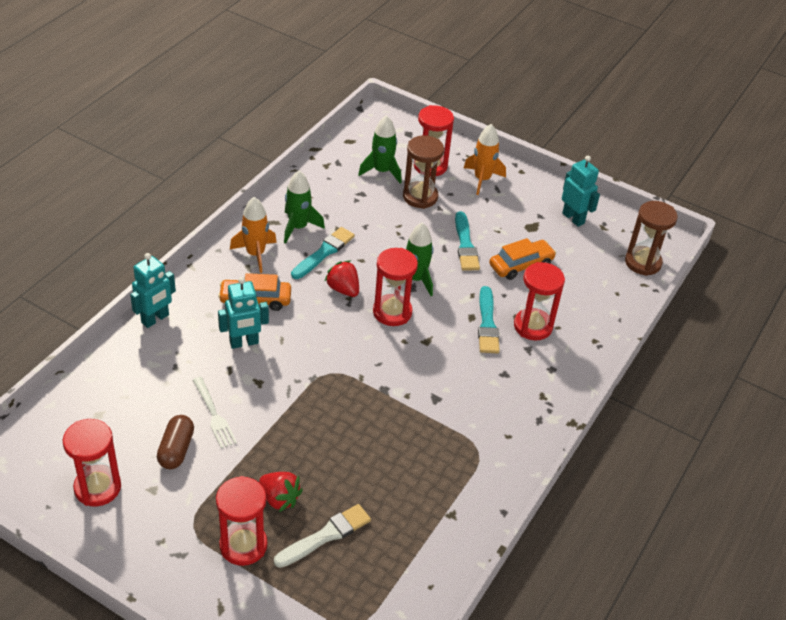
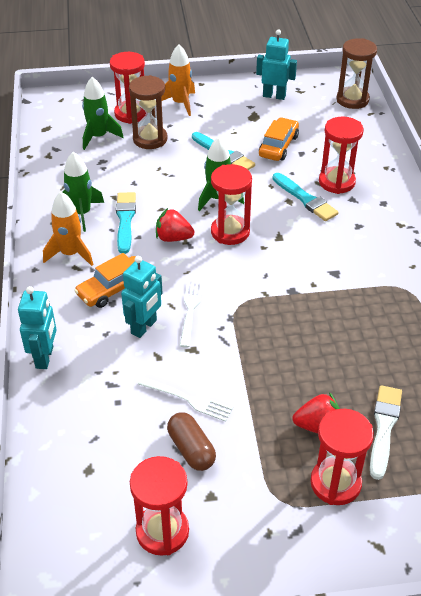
camera: 35 degrees left, 0 degrees up
none -> white fork [180,280,203,348]

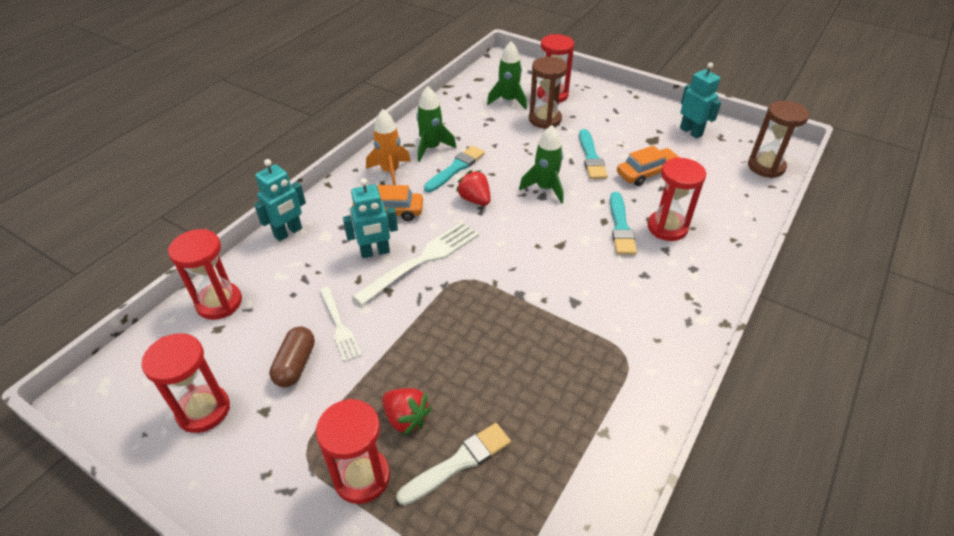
camera: 40 degrees right, 0 degrees up
orange rocket [161,44,195,116] -> none
white fork [180,280,203,348] -> white fork [352,222,479,306], size x1.65
red hourglass [211,164,252,245] -> red hourglass moved to [168,229,242,320]

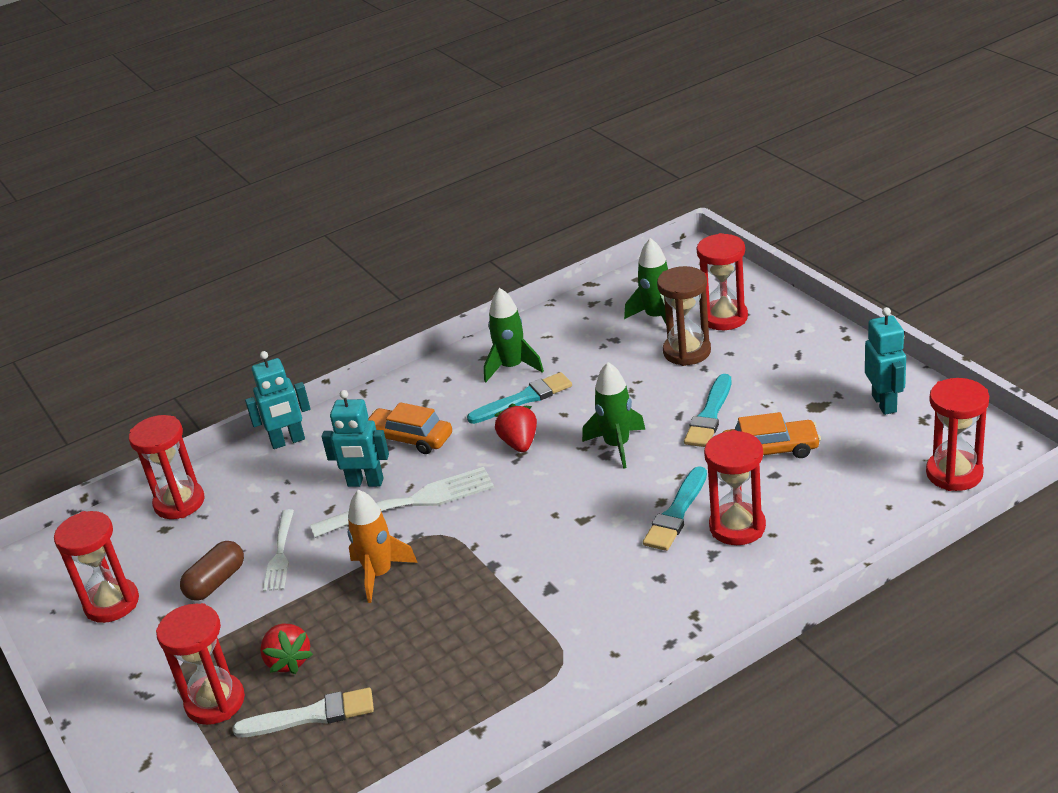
camera: 30 degrees right, 10 degrees down
orange rocket [366,109,411,185] -> orange rocket moved to [348,490,418,603]
brown hourglass [748,101,809,178] -> red hourglass [926,378,989,491]

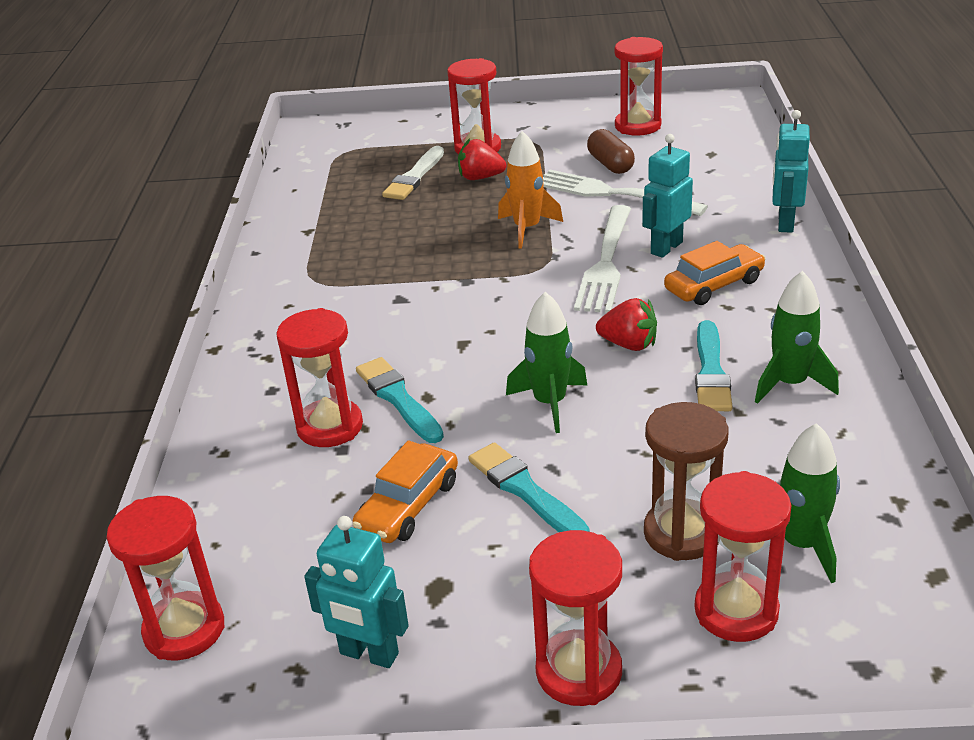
camera: 120 degrees right, 0 degrees up
red hourglass [129,415,205,519] -> red hourglass moved to [529,530,622,706]
white fork [263,509,294,591] -> white fork [543,170,708,216], size x1.65

